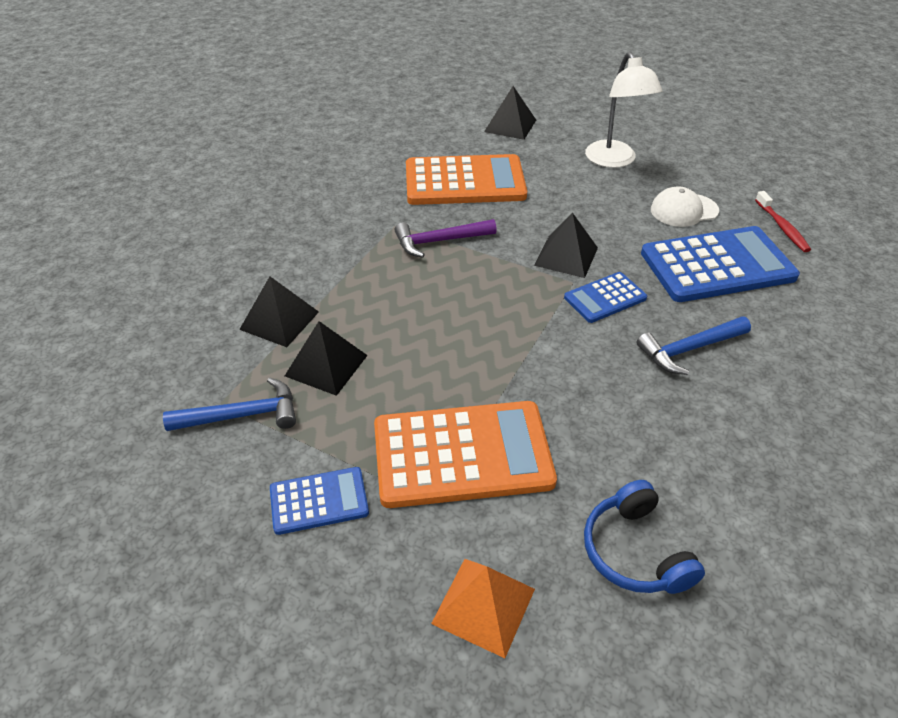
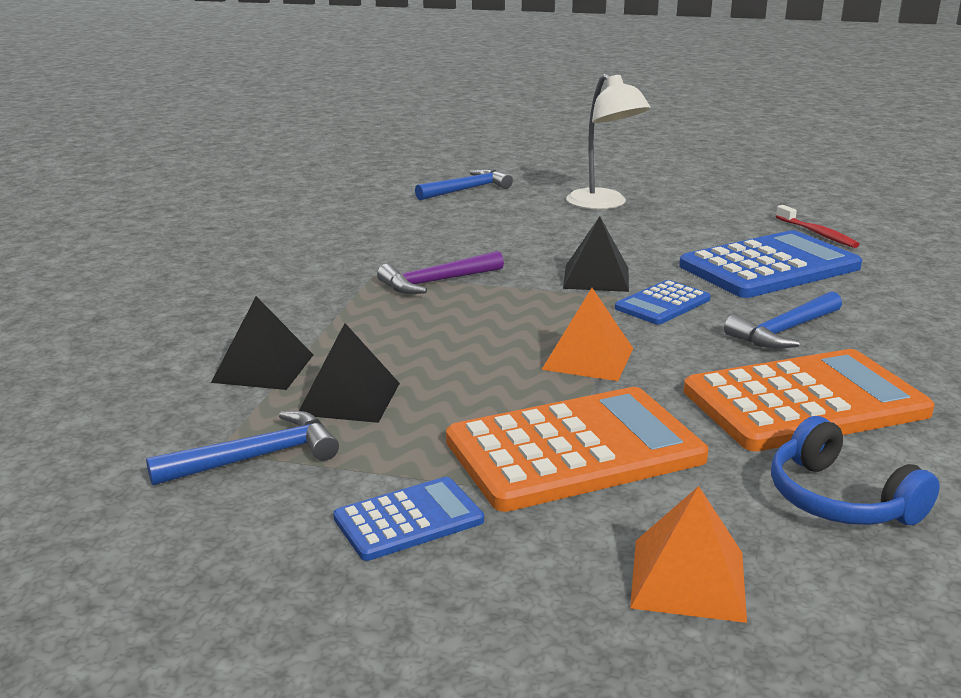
camera: 15 degrees left, 20 degrees down
orange calculator [406,154,527,205] -> orange calculator moved to [683,349,935,452]
black pyramid [484,86,536,140] -> blue hammer [415,169,513,200]
white cap [651,186,719,227] -> none
none -> orange pyramid [541,288,633,381]

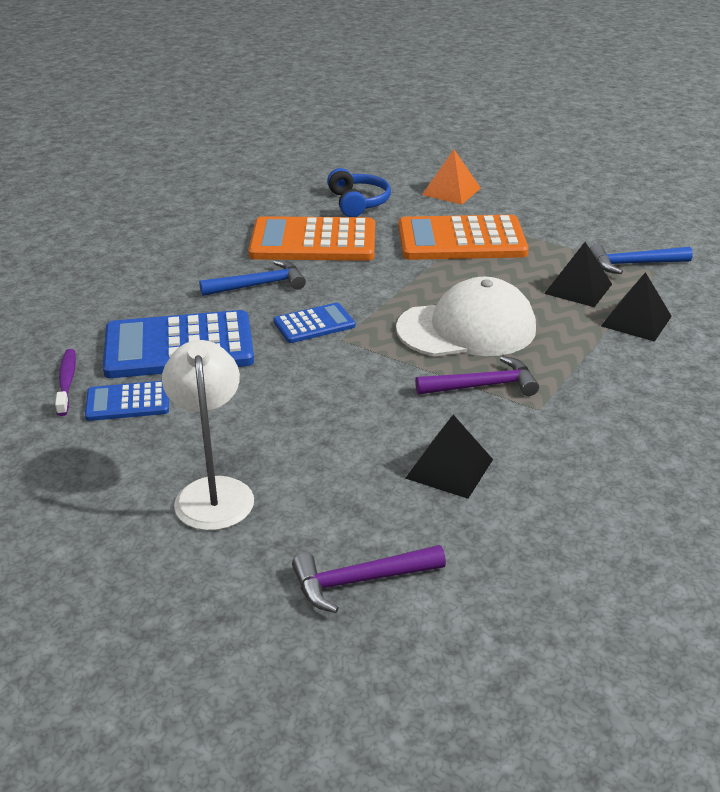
camera: 160 degrees left, 10 degrees up
blue calculator [333,477,484,561] -> blue calculator moved to [85,381,169,421]
blue hammer [415,169,513,200] -> purple hammer [292,545,446,613]
orange pyramid [541,288,633,381] -> none
black pyramid [563,216,629,292] -> black pyramid moved to [405,415,493,499]
red toothbrush [776,205,860,248] -> purple toothbrush [55,349,76,416]
none -> white cap [396,277,536,357]

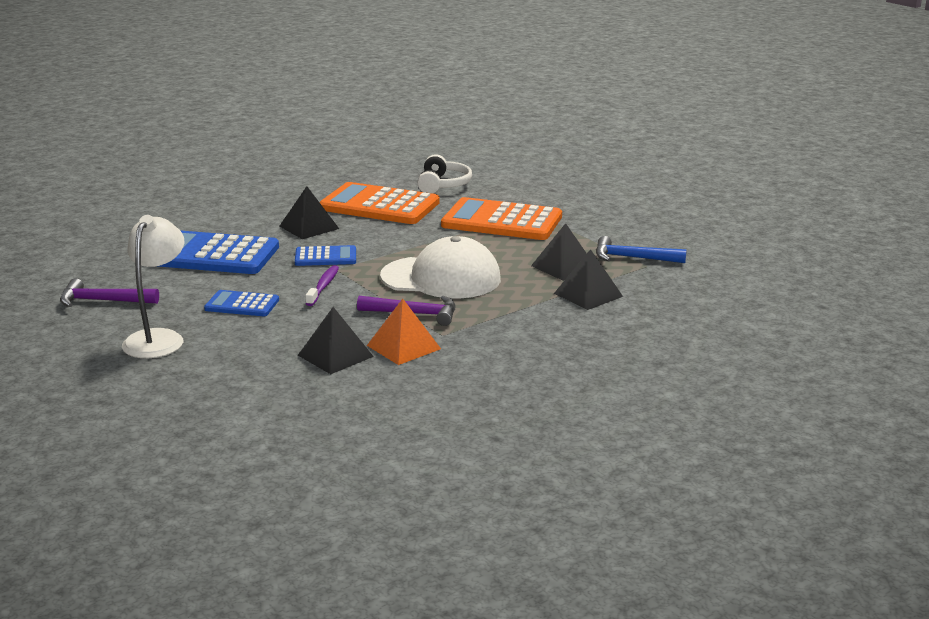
camera: 20 degrees right, 10 degrees down
purple toothbrush [55,349,76,416] -> purple toothbrush moved to [305,265,339,306]
blue calculator [85,381,169,421] -> blue calculator moved to [204,290,279,316]
blue hammer [199,260,306,296] -> black pyramid [279,186,339,239]
purple hammer [292,545,446,613] -> purple hammer moved to [60,278,159,307]
blue headphones [327,168,391,217] -> white headphones [417,154,472,193]
orange pyramid [422,149,481,205] -> orange pyramid moved to [367,299,441,365]

